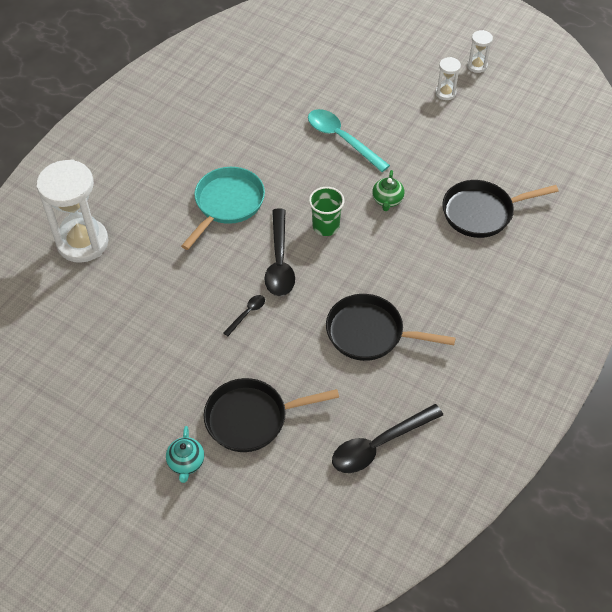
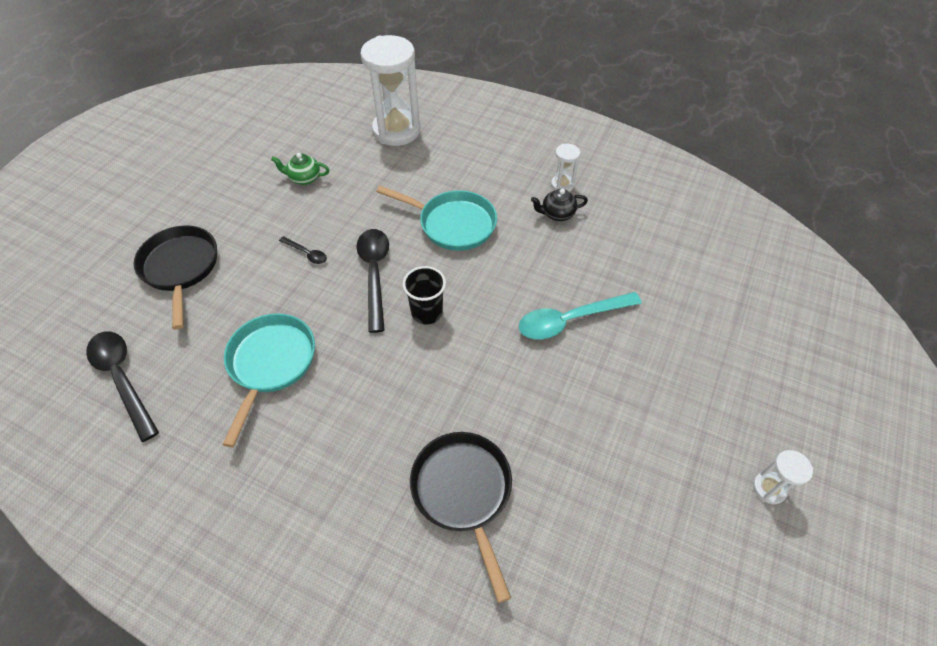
camera: 85 degrees right, 0 degrees up
turquoise teapot [166,426,204,483] -> none
black spoon [264,209,295,296] -> black spoon turned 90 degrees clockwise [356,229,389,333]
turquoise spoon [308,109,390,172] -> turquoise spoon turned 150 degrees counterclockwise [519,292,642,339]
green cup [309,187,344,236] -> black cup [403,266,446,324]
black pan [326,294,455,361] -> turquoise pan [222,313,315,447]
green teapot [372,170,405,211] -> green teapot moved to [271,153,330,185]
white hourglass [435,57,461,100] -> white hourglass moved to [551,144,580,192]
none -> black teapot [531,189,588,221]

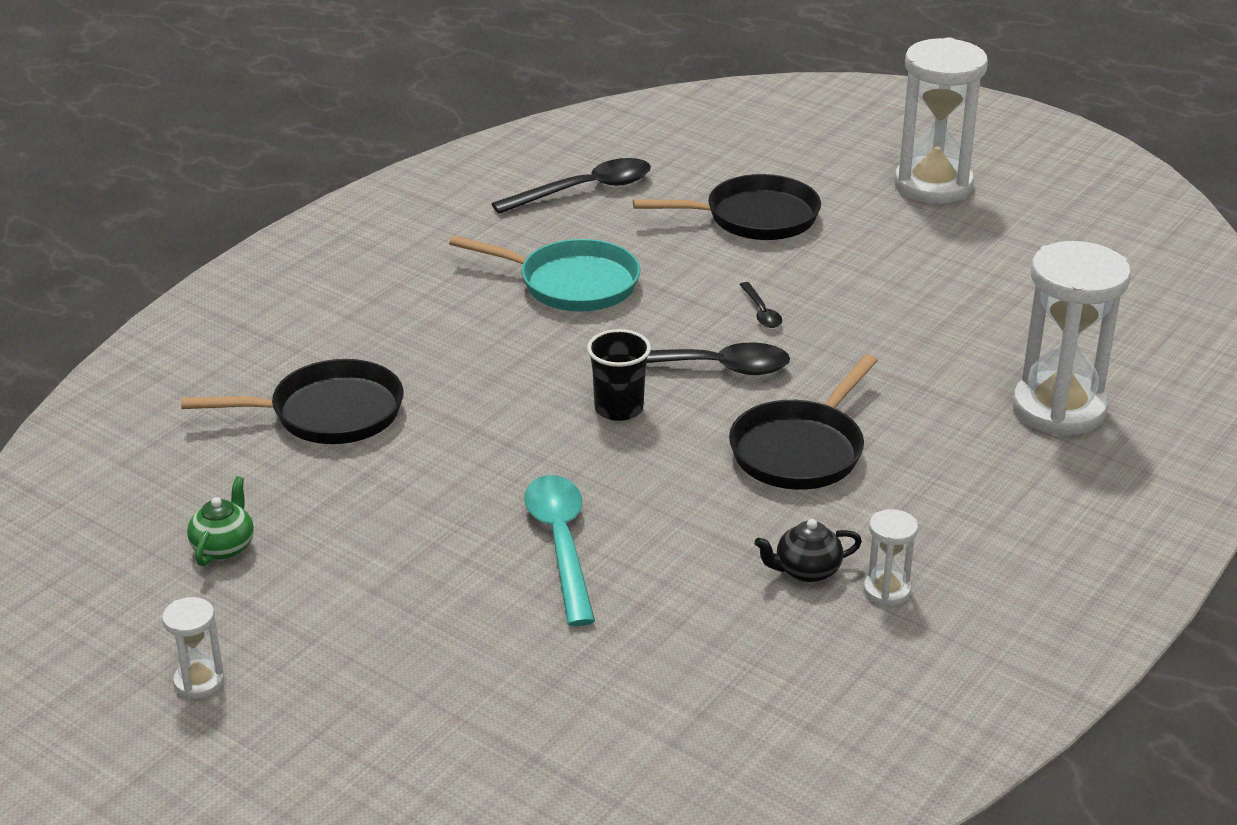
camera: 100 degrees right, 20 degrees down
green teapot [271,153,330,185] -> green teapot moved to [187,476,254,566]
black spoon [279,236,327,264] -> black spoon turned 60 degrees counterclockwise [739,282,782,328]
turquoise pan [376,186,497,251] -> black pan [729,354,878,490]
black teapot [531,189,588,221] -> black teapot turned 105 degrees counterclockwise [754,519,862,583]
none -> white hourglass [894,38,988,204]

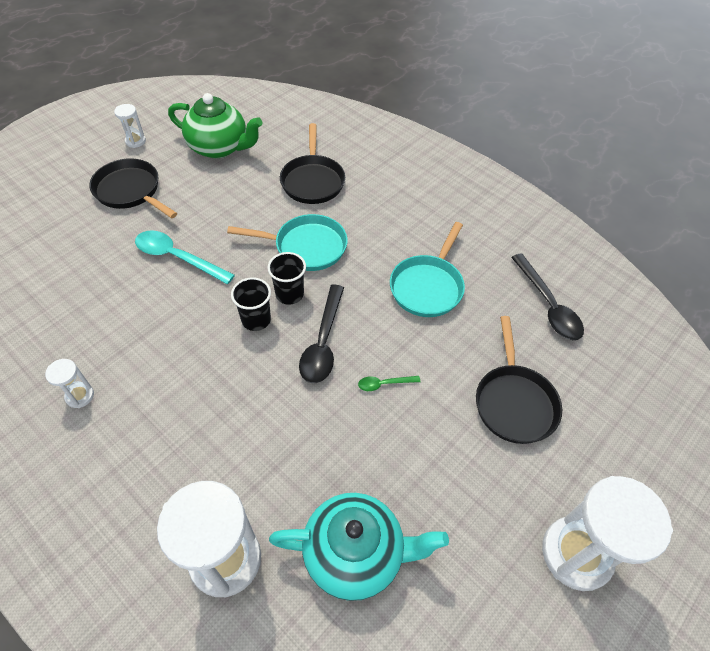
camera: 95 degrees right, 20 degrees up
green teapot [187,476,254,566] -> green teapot [168,93,262,158], size x2.16
turquoise spoon [524,475,595,626] -> turquoise spoon turned 150 degrees counterclockwise [135,230,235,284]
black pan [729,354,878,490] -> black pan moved to [89,158,177,218]
black spoon [739,282,782,328] -> green spoon [358,376,420,391]
black teapot [754,519,862,583] -> none
none -> turquoise pan [227,214,348,271]
none -> black cup [231,277,271,331]
none -> turquoise teapot [269,493,449,601]

